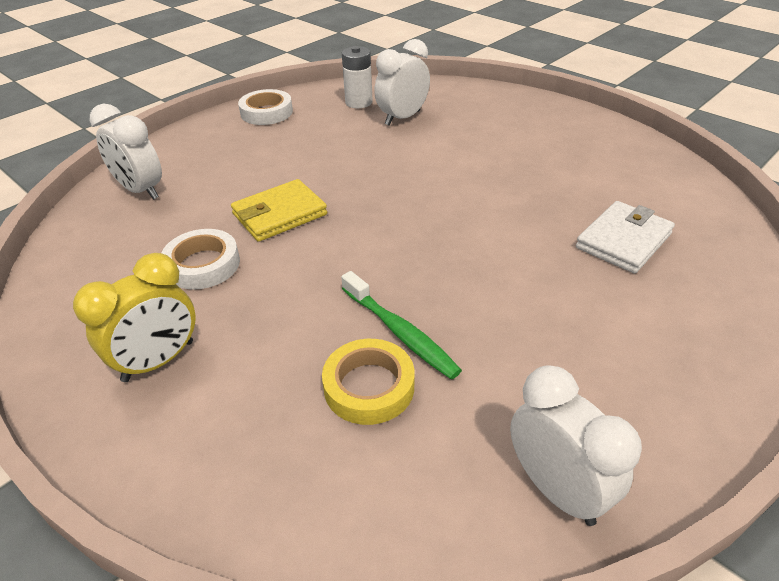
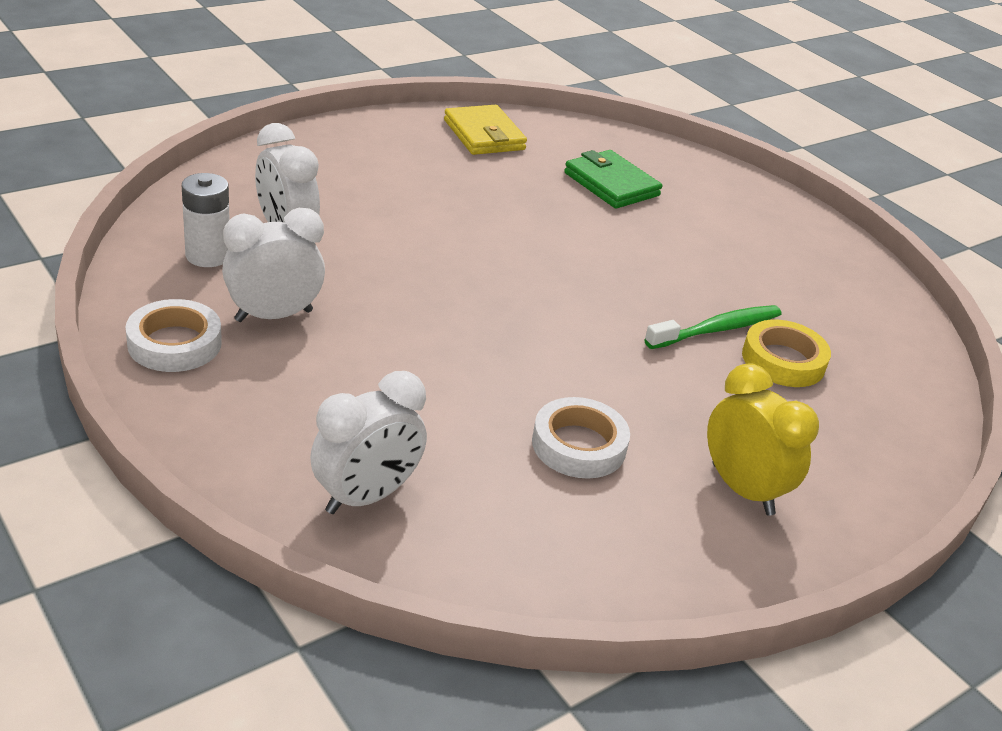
camera: 85 degrees left, 5 degrees down
yellow wallet [231,179,327,242] -> yellow wallet moved to [444,105,527,155]
white clock [510,365,642,526] -> white clock moved to [222,208,325,322]
white wallet [576,201,675,274] -> green wallet [564,150,662,209]

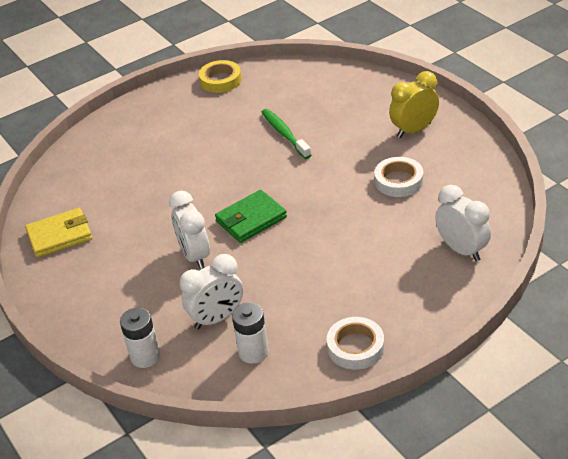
camera: 80 degrees left, 5 degrees up
white clock [222,208,325,322] -> white clock moved to [169,191,210,269]
green wallet [564,150,662,209] -> green wallet moved to [215,190,287,243]
yellow tape [742,320,831,387] -> yellow tape moved to [199,60,242,93]
none -> white battery [120,308,160,368]

